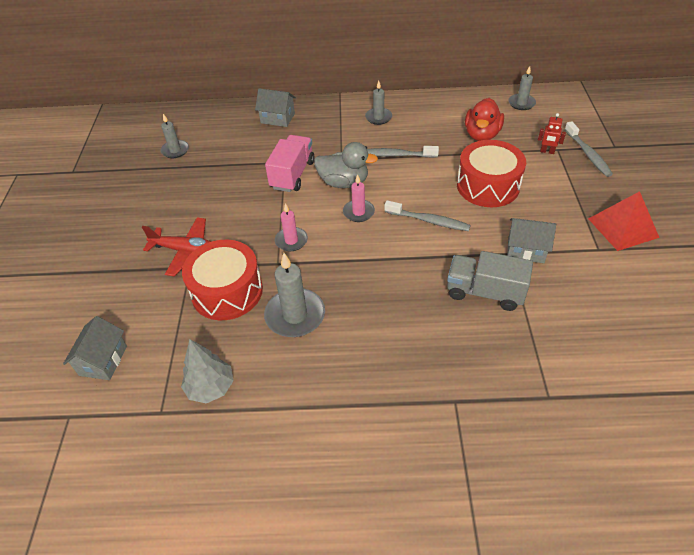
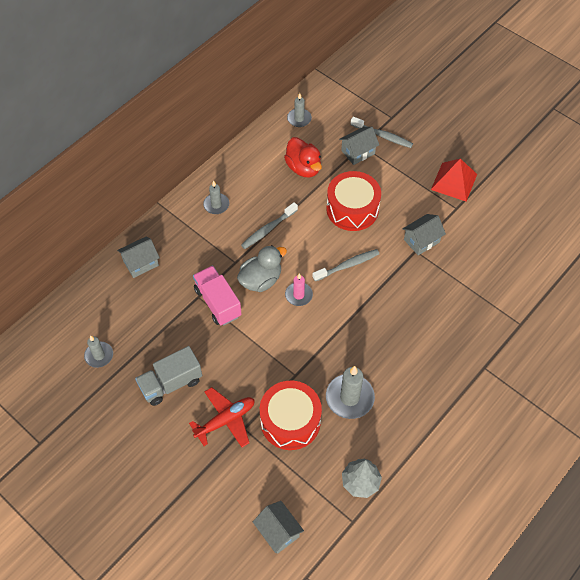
camera: 50 degrees left, 10 degrees up
pink candle [275,203,308,251] -> none
grey truck [447,251,533,311] -> grey truck moved to [135,346,202,406]
red robot [538,113,566,154] -> grey house [339,127,379,165]

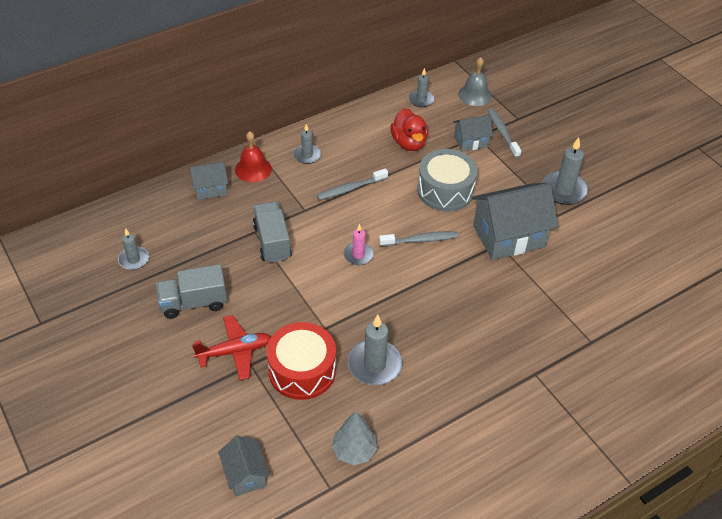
camera: 15 degrees right, 10 degrees down
pink truck [193,266,241,325] -> grey truck [253,201,292,263]
grey duck [237,245,287,292] -> none
red drum [326,171,381,231] -> grey drum [417,149,478,211]
grey toothbrush [351,117,413,148] -> grey toothbrush turned 150 degrees counterclockwise [488,108,521,158]
grey house [403,214,446,255] -> grey house [471,183,559,260], size x1.88
red pyramid [431,158,477,201] -> grey candle [542,137,589,205]
none -> red bell [235,131,272,182]
none -> grey bell [458,57,492,106]

